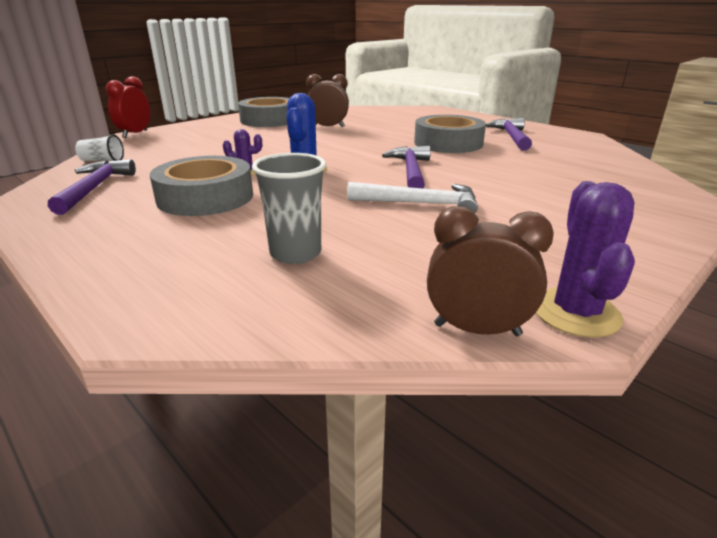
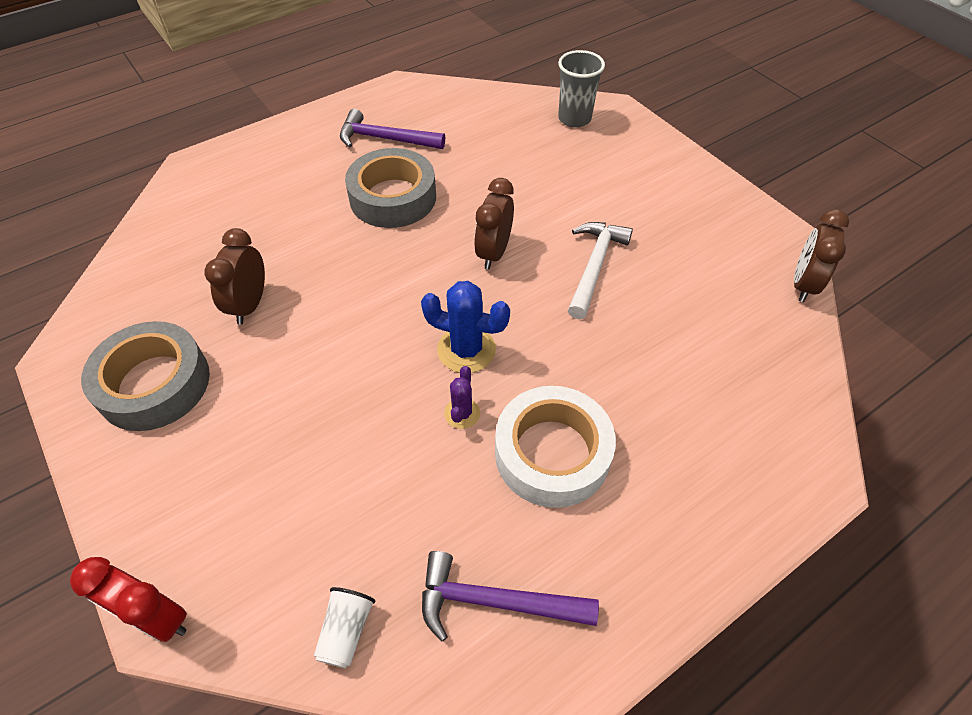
camera: 80 degrees left, 25 degrees up
grey tape [150,156,253,216] -> white tape [495,386,616,508]
grey cup [252,153,326,264] -> grey cup moved to [558,50,605,128]
purple hammer [382,146,431,188] -> brown clock [474,178,514,269]
purple cactus [536,181,635,338] -> none

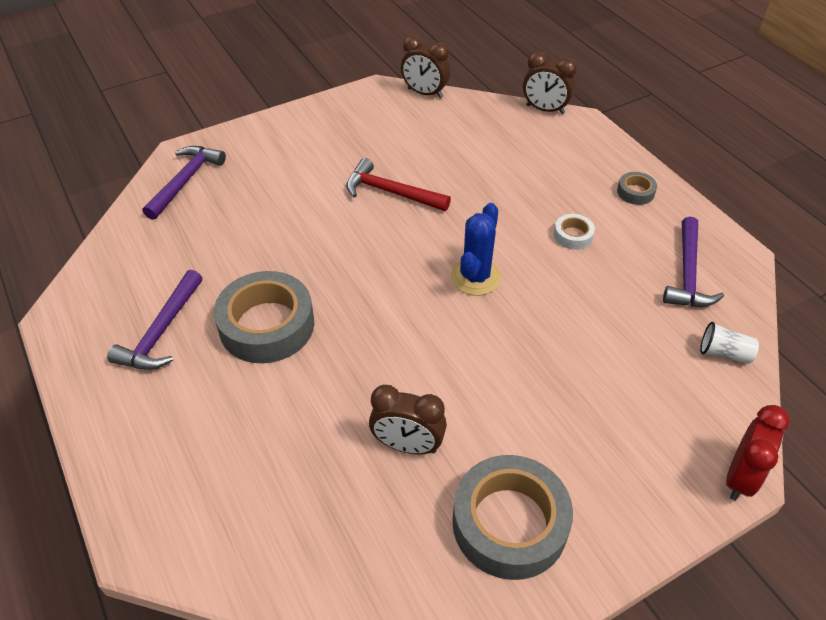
camera: 85 degrees left, 5 degrees down
purple cactus [444,366,480,429] -> none
brown clock [474,178,514,269] -> brown clock moved to [523,52,577,114]
white tape [495,386,616,508] -> white tape [554,214,595,250], size x0.46
grey cup [558,50,605,128] -> purple hammer [143,146,226,220]
white hammer [568,222,633,319] -> red hammer [346,158,451,211]
none -> grey tape [617,172,657,205]

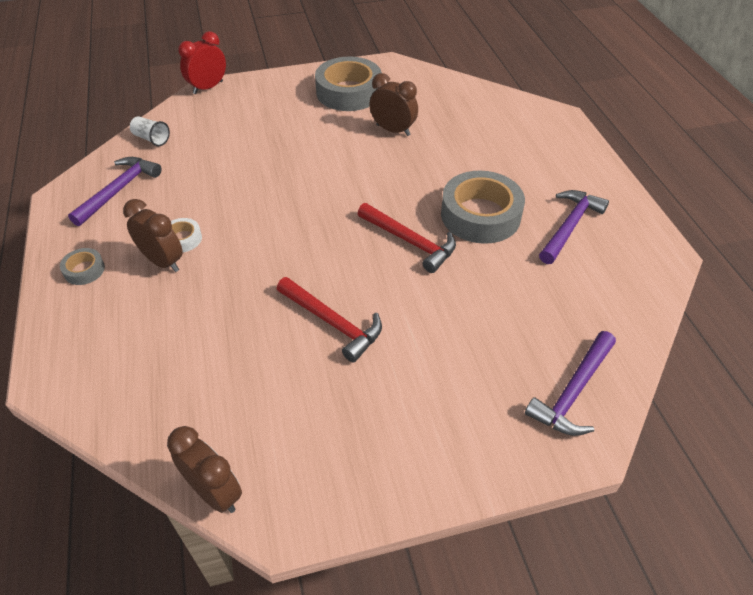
camera: 165 degrees left, 0 degrees up
blue cactus [451,203,502,295] -> none
brown clock [523,52,577,114] -> brown clock moved to [123,199,183,272]
none -> red hammer [357,203,456,273]

